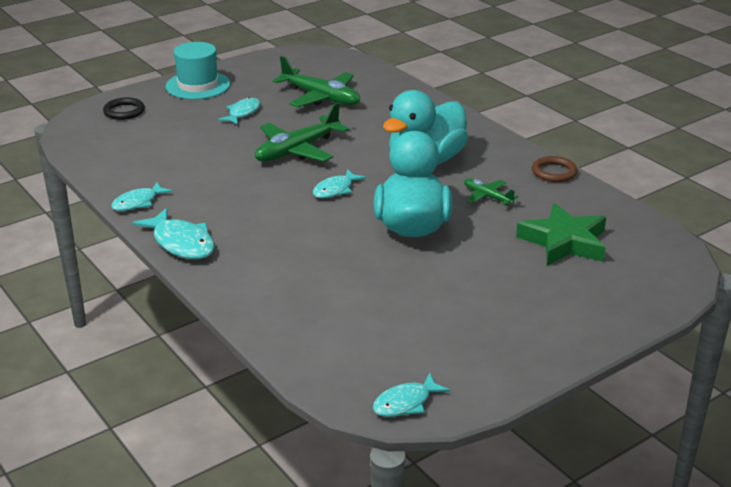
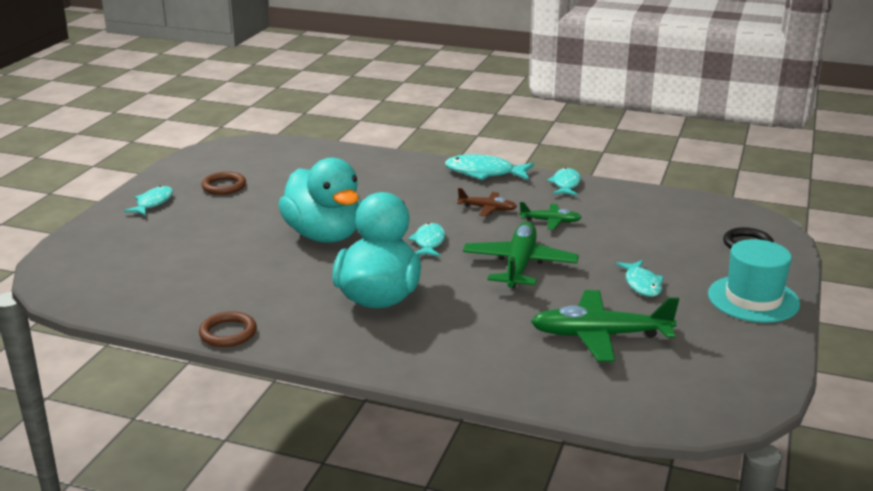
camera: 145 degrees right, 5 degrees down
turquoise fish [373,373,450,417] -> turquoise fish moved to [124,186,173,216]
green plane [464,178,518,206] -> green plane moved to [519,202,582,230]
green star [516,203,606,265] -> none
none -> brown ring [201,172,246,195]
none -> brown plane [457,188,517,216]

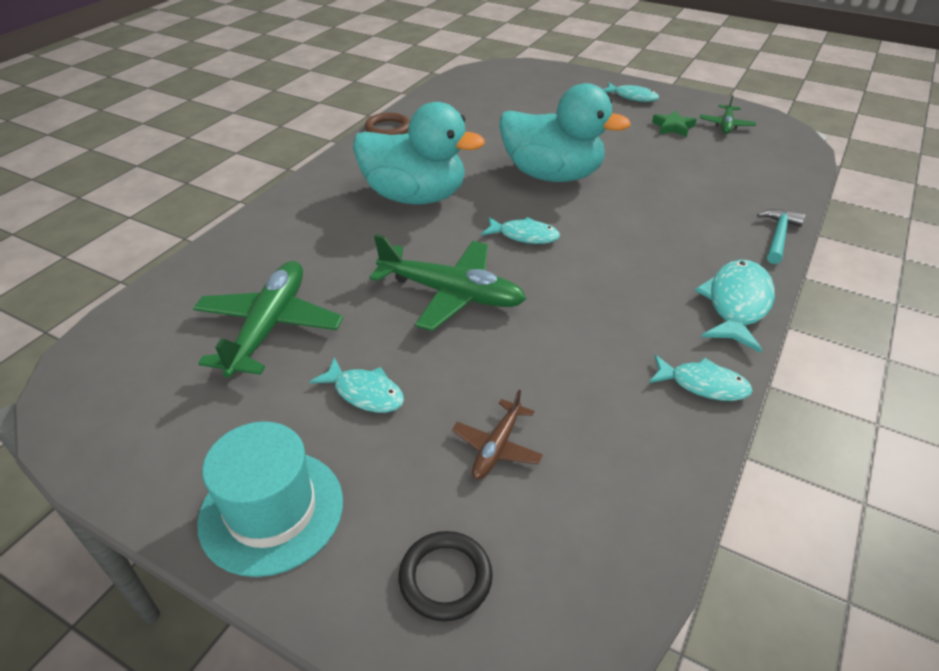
camera: 100 degrees right, 15 degrees up
brown ring [201,172,246,195] -> green star [652,110,697,137]
turquoise duck [278,158,361,243] -> turquoise duck turned 135 degrees counterclockwise [499,83,631,182]
brown plane [457,188,517,216] -> brown plane moved to [452,390,543,479]
green plane [519,202,582,230] -> green plane moved to [700,95,756,134]
turquoise fish [616,260,664,297] -> turquoise fish turned 150 degrees counterclockwise [309,357,404,413]
none -> turquoise hammer [757,209,805,264]

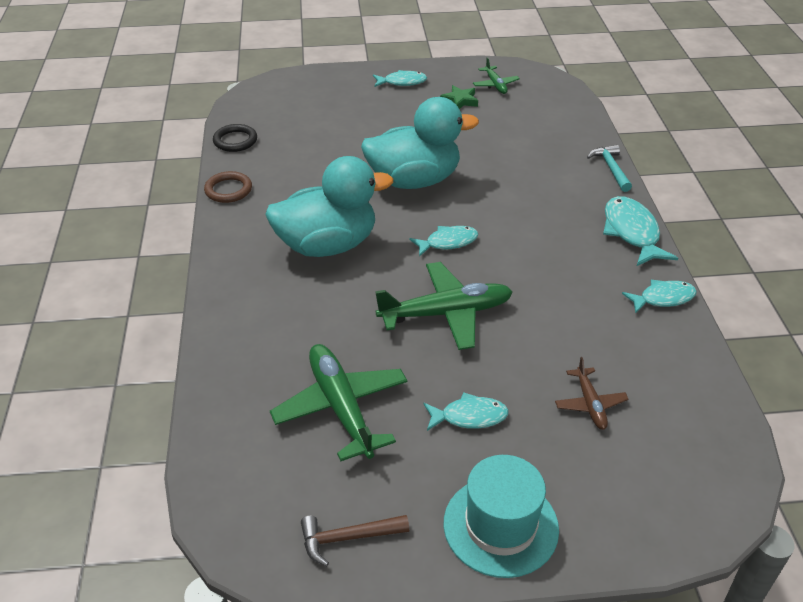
camera: 35 degrees left, 0 degrees up
black ring [399,531,493,621] -> black ring moved to [213,124,257,152]
none -> brown hammer [301,515,409,566]

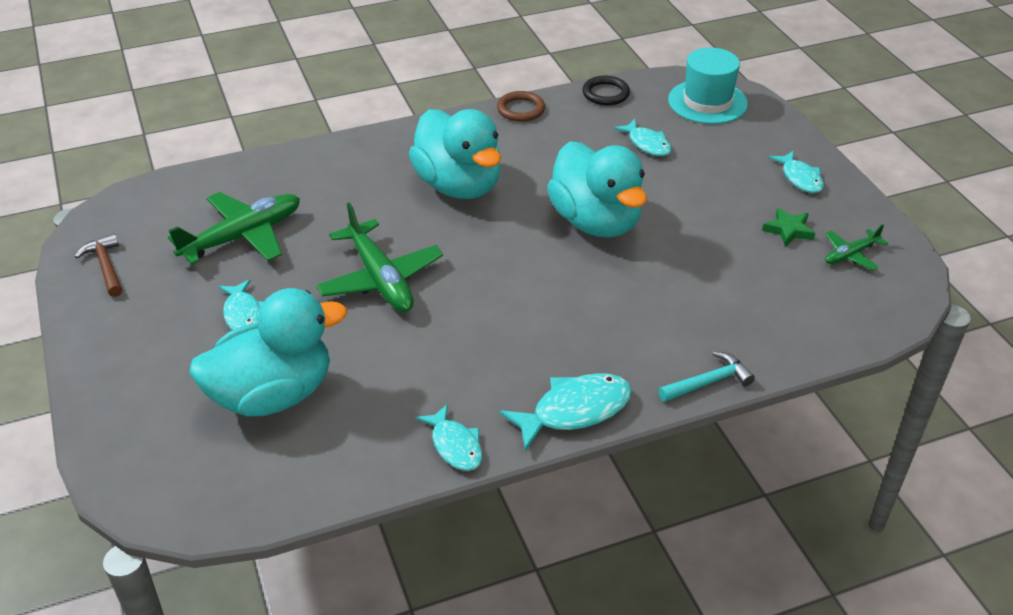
camera: 75 degrees right, 0 degrees up
turquoise fish [409,226,478,257] -> turquoise fish moved to [614,119,671,156]
turquoise hat [444,455,559,578] -> turquoise hat moved to [668,48,748,124]
brown plane [555,357,629,430] -> turquoise duck [189,288,347,417]

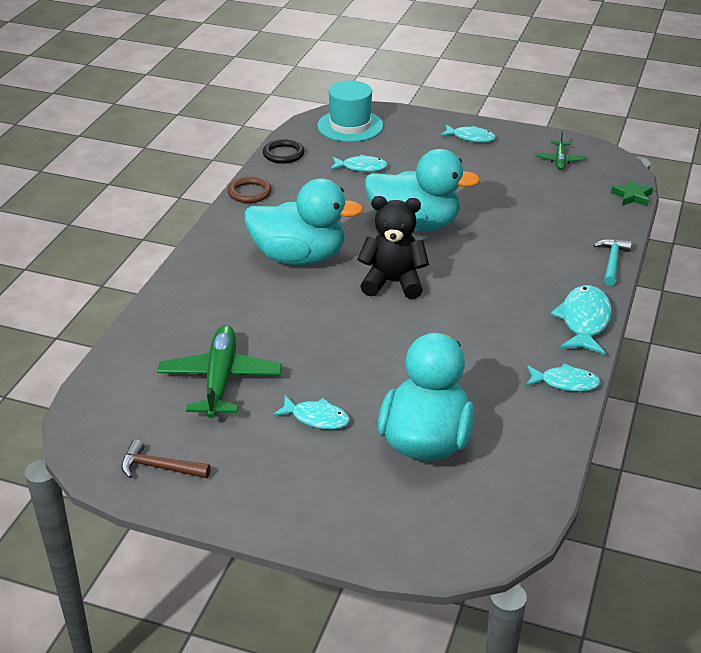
camera: 50 degrees left, 5 degrees down
green plane [316,202,443,312] -> none
green star [762,208,815,247] -> green star moved to [611,179,653,206]
none -> black teddy bear [357,196,429,299]

